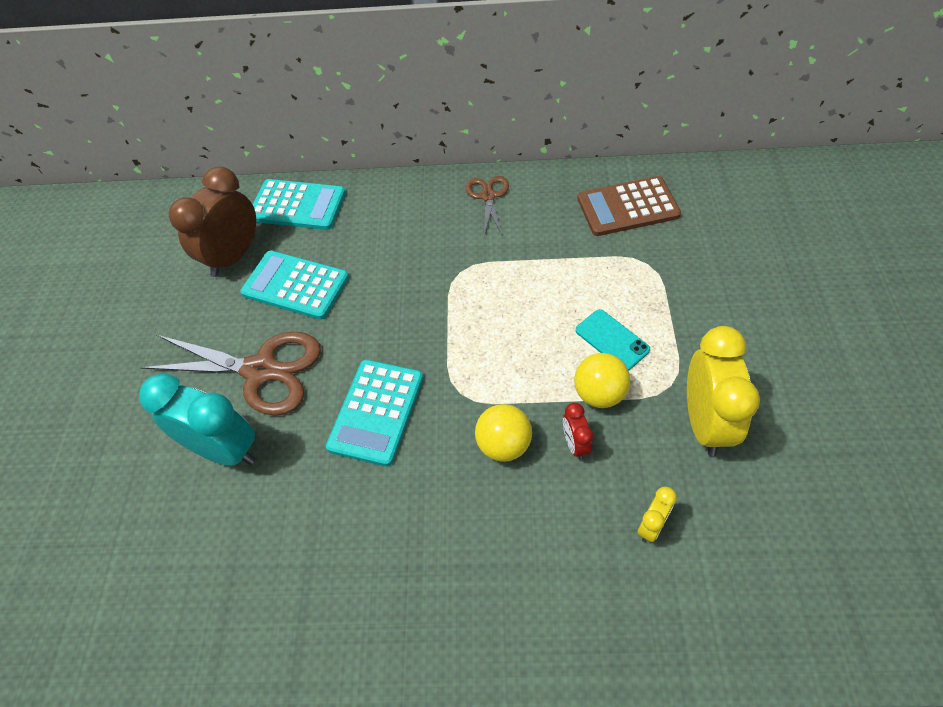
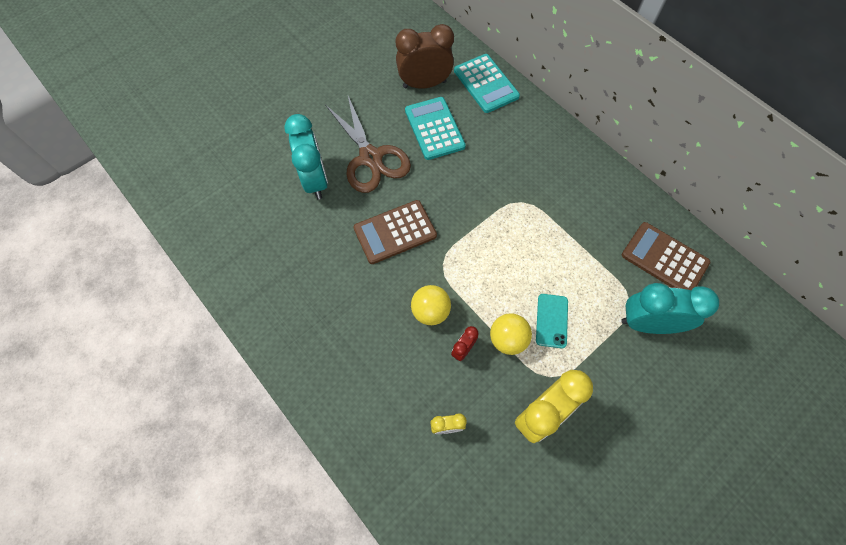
camera: 45 degrees right, 10 degrees up
turquoise calculator [326,359,423,467] -> brown calculator [354,200,437,264]
brown scissors [466,176,509,236] -> none
none -> turquoise clock [621,283,719,334]

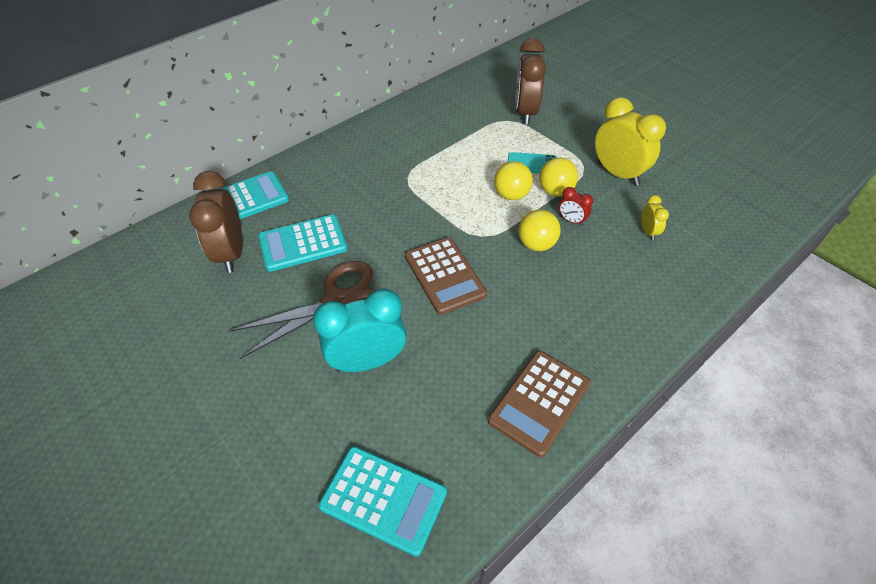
camera: 90 degrees left, 15 degrees down
turquoise clock [621,283,719,334] -> brown clock [515,38,546,125]
brown calculator [622,222,710,291] -> brown calculator moved to [488,351,590,457]
none -> turquoise calculator [319,446,447,556]
none -> yellow ball [494,161,533,200]

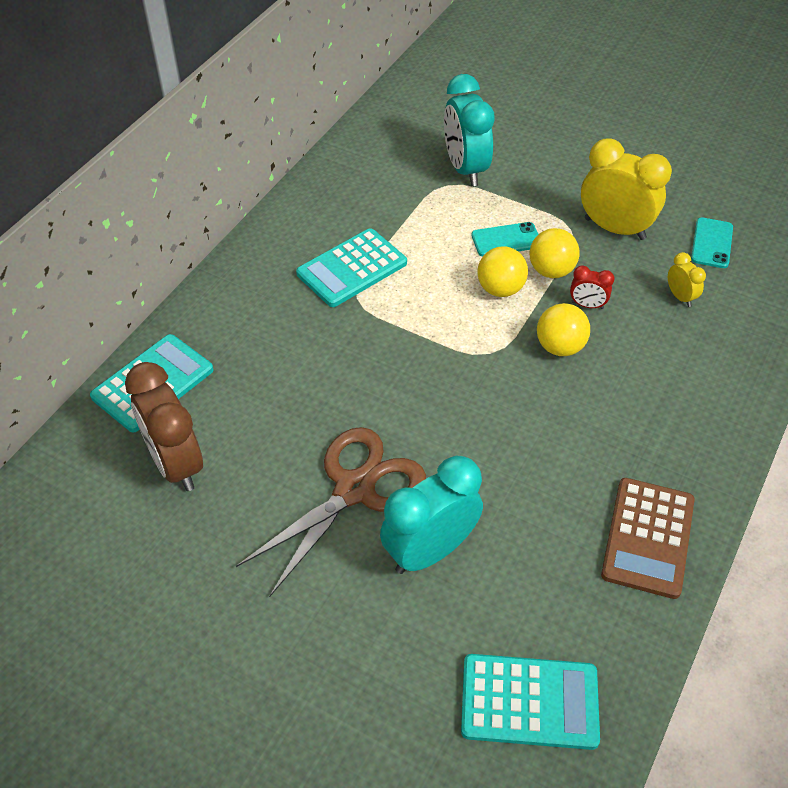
camera: 20 degrees left, 0 degrees up
turquoise calculator [258,214,348,272] -> turquoise calculator moved to [296,228,407,307]
brown calculator [405,237,487,315] -> none
brown clock [515,38,546,125] -> turquoise clock [444,74,495,186]
none -> turquoise phone [691,217,733,268]

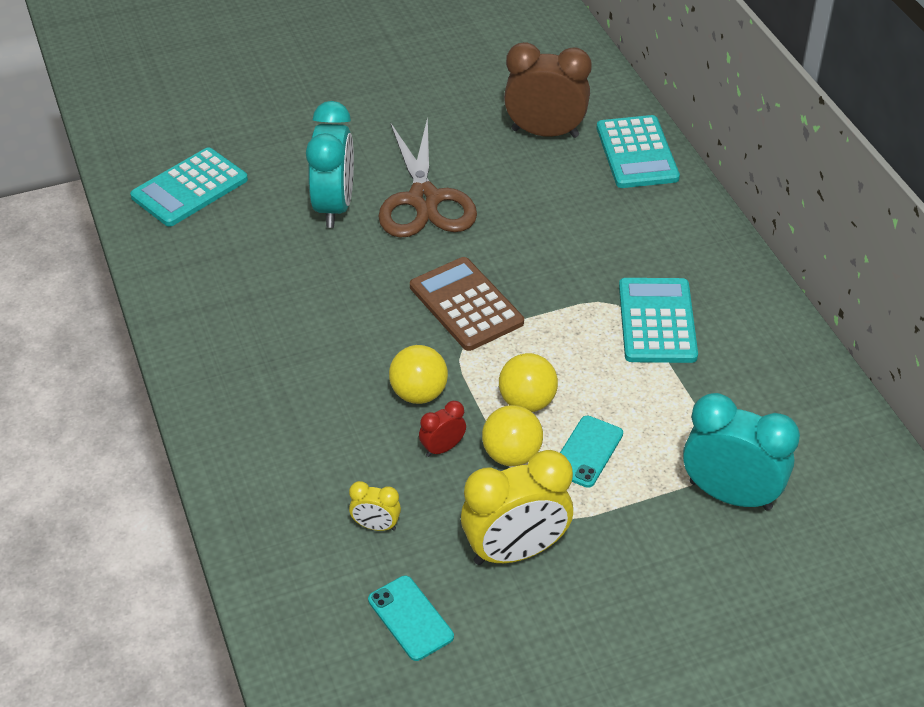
camera: 130 degrees right, 5 degrees down
brown calculator [601,478,695,599] -> brown calculator moved to [410,257,524,351]

